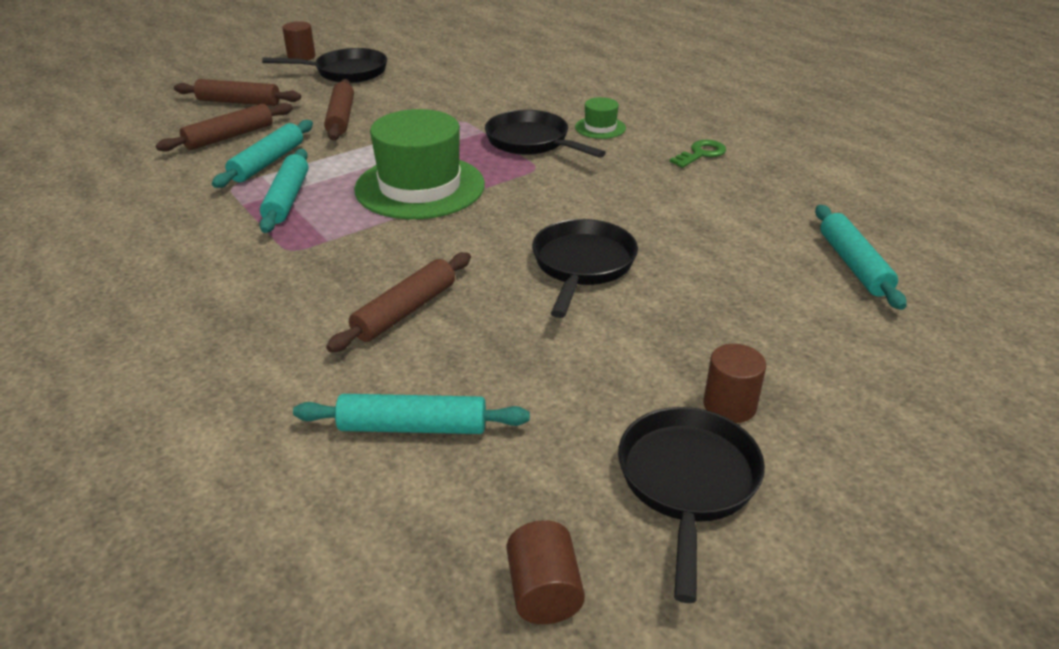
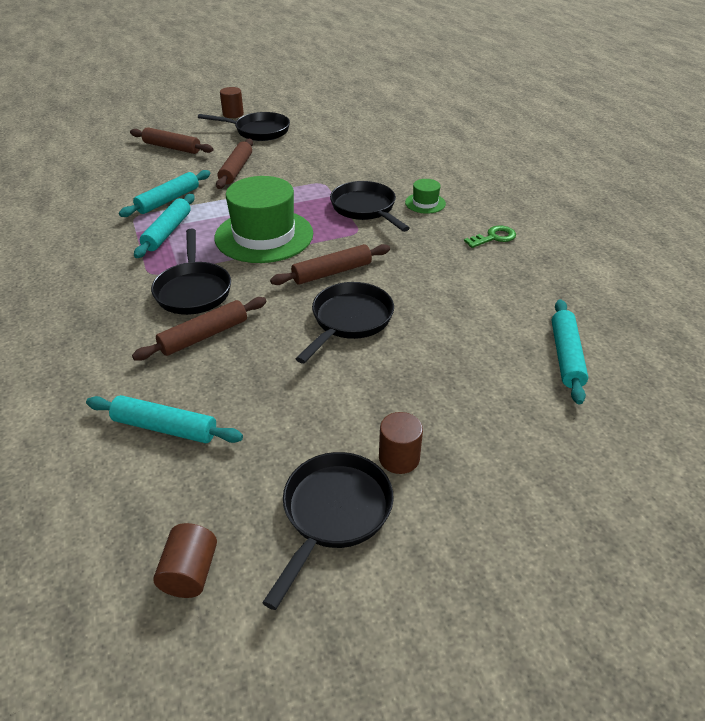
camera: 15 degrees right, 5 degrees up
brown rolling pin [156,103,293,152] -> brown rolling pin moved to [270,244,390,285]
none -> black pan [151,229,231,315]

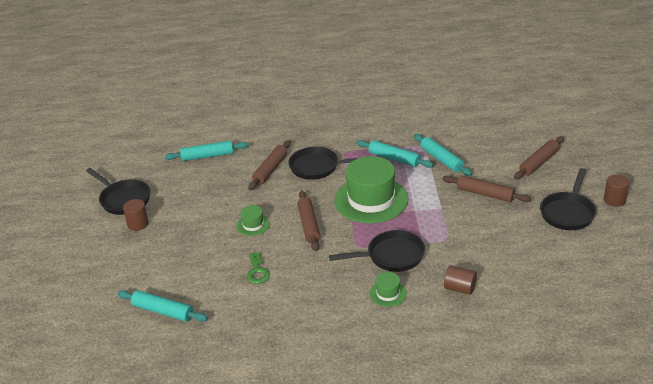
camera: 110 degrees right, 5 degrees down
turquoise rolling pin [86,395,243,443] -> turquoise rolling pin turned 45 degrees clockwise [165,141,249,161]
brown rolling pin [132,297,267,361] -> brown rolling pin turned 45 degrees clockwise [248,140,291,190]
brown cylinder [153,523,217,598] -> brown cylinder moved to [444,265,477,295]
black pan [296,282,394,364] -> green hat [236,205,270,236]
green key [464,225,516,248] -> green key moved to [247,252,270,284]

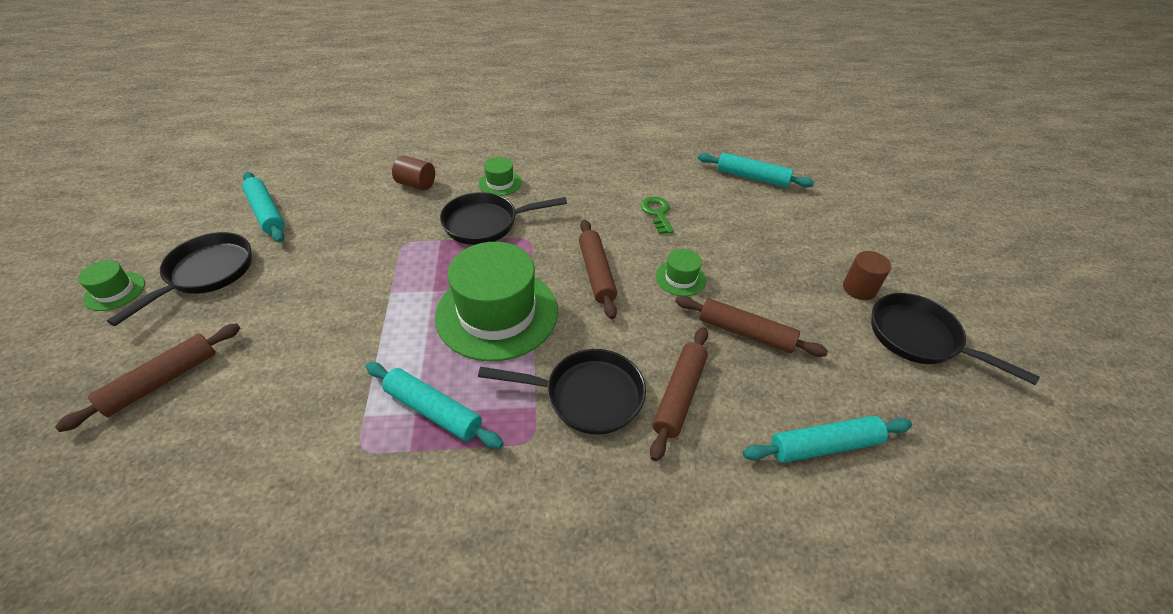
camera: 175 degrees right, 10 degrees up
turquoise rolling pin [414,134,472,176] -> turquoise rolling pin moved to [242,172,285,243]
brown rolling pin [442,175,531,202] -> brown rolling pin moved to [675,296,828,357]
brown cylinder [604,174,630,207] -> green hat [78,260,145,311]

